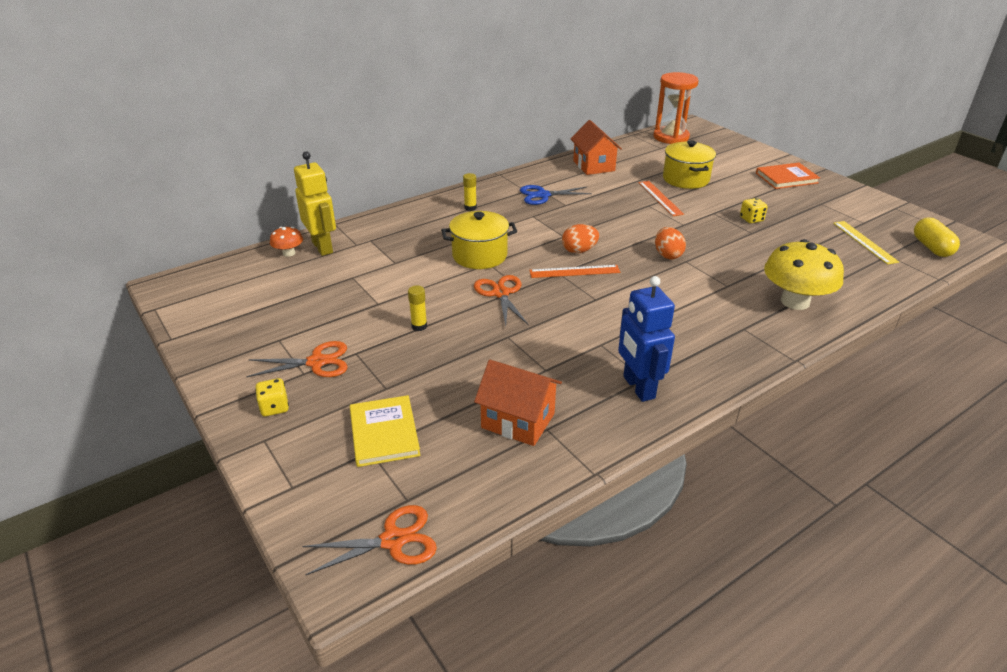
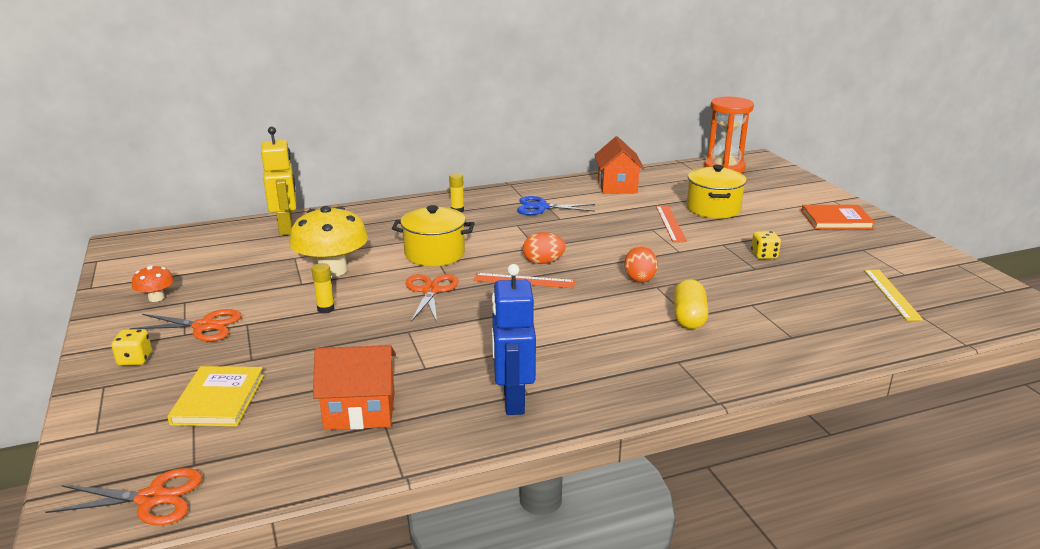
camera: 15 degrees right, 10 degrees down
orange mushroom [270,227,303,257] -> orange mushroom moved to [132,265,174,302]
orange house [474,360,562,446] -> orange house turned 45 degrees counterclockwise [313,345,396,430]
yellow mushroom [764,239,844,310] -> yellow mushroom moved to [290,206,368,277]
yellow capsule [914,218,960,257] -> yellow capsule moved to [674,279,708,329]

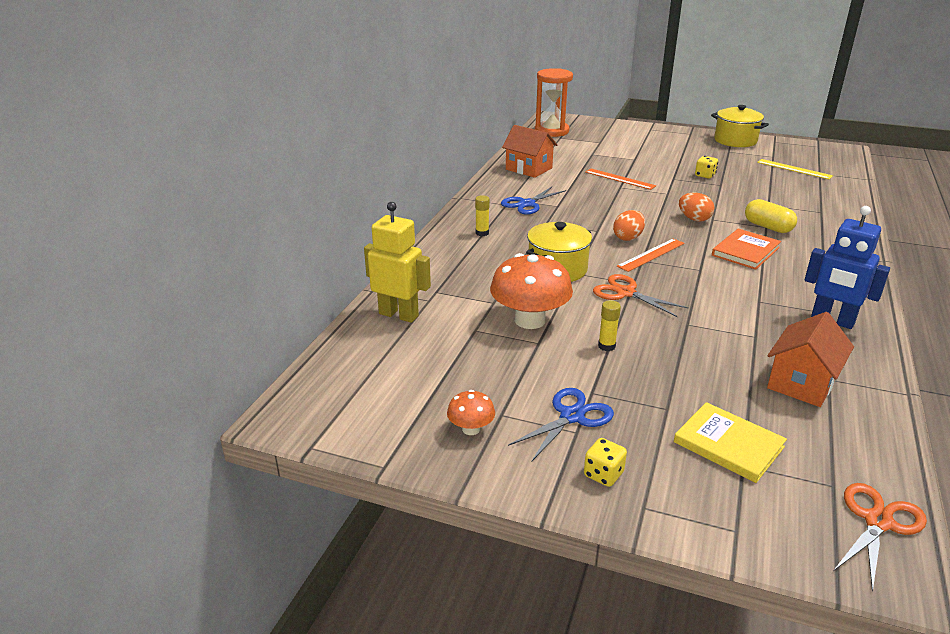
camera: 50 degrees left, 5 degrees up
orange scissors [130,309,242,341] -> blue scissors [508,388,614,462]
yellow mushroom [290,206,368,277] -> orange mushroom [490,253,573,329]
yellow pot [687,165,747,218] -> yellow pot moved to [711,105,769,147]
orange book [801,205,875,229] -> orange book moved to [712,229,781,270]

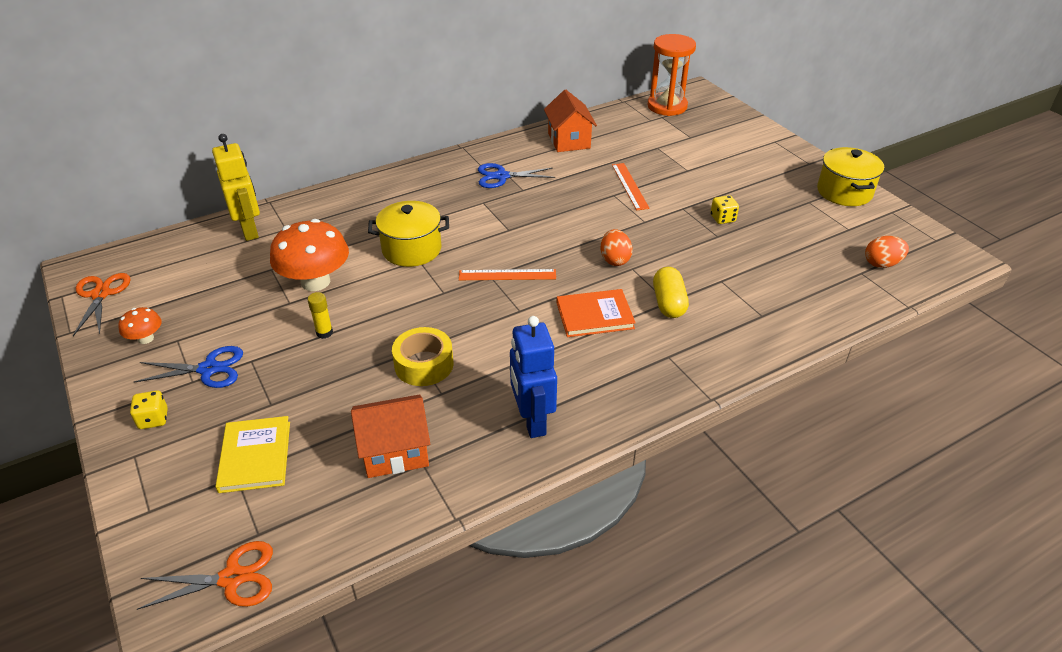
camera: 40 degrees right, 10 degrees up
yellow glue stick [475,195,490,236] -> none
orange scissors [593,274,689,317] -> orange scissors moved to [73,273,131,336]
orange egg [613,210,645,241] -> orange egg moved to [865,236,909,268]
yellow ruler [757,159,833,179] -> none
none -> yellow tape [392,327,453,386]

